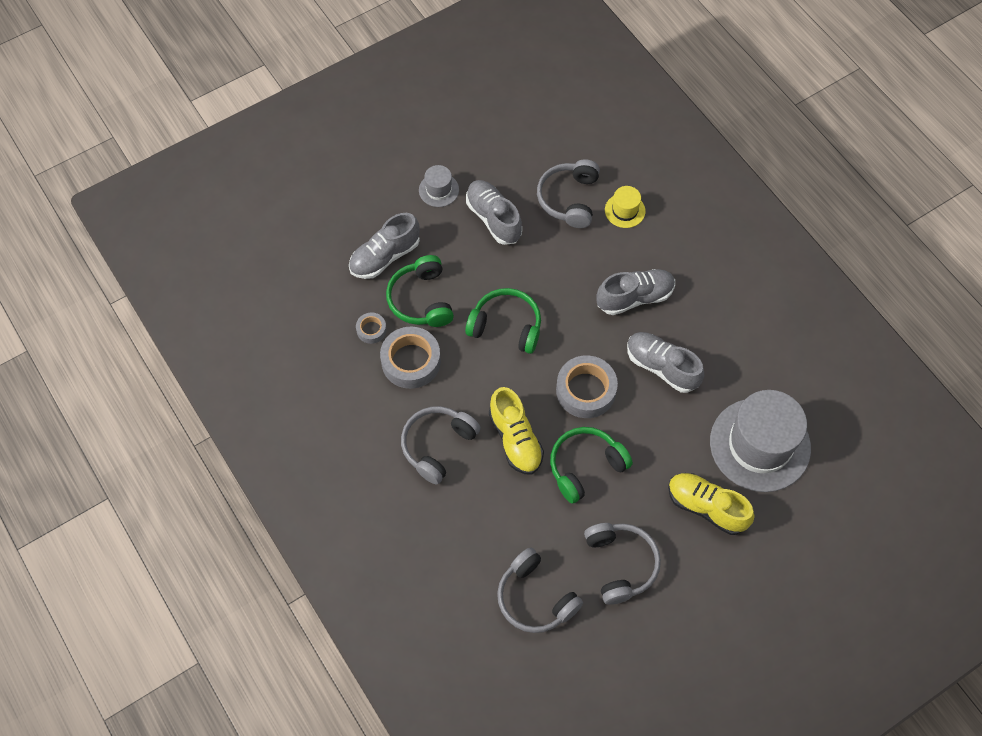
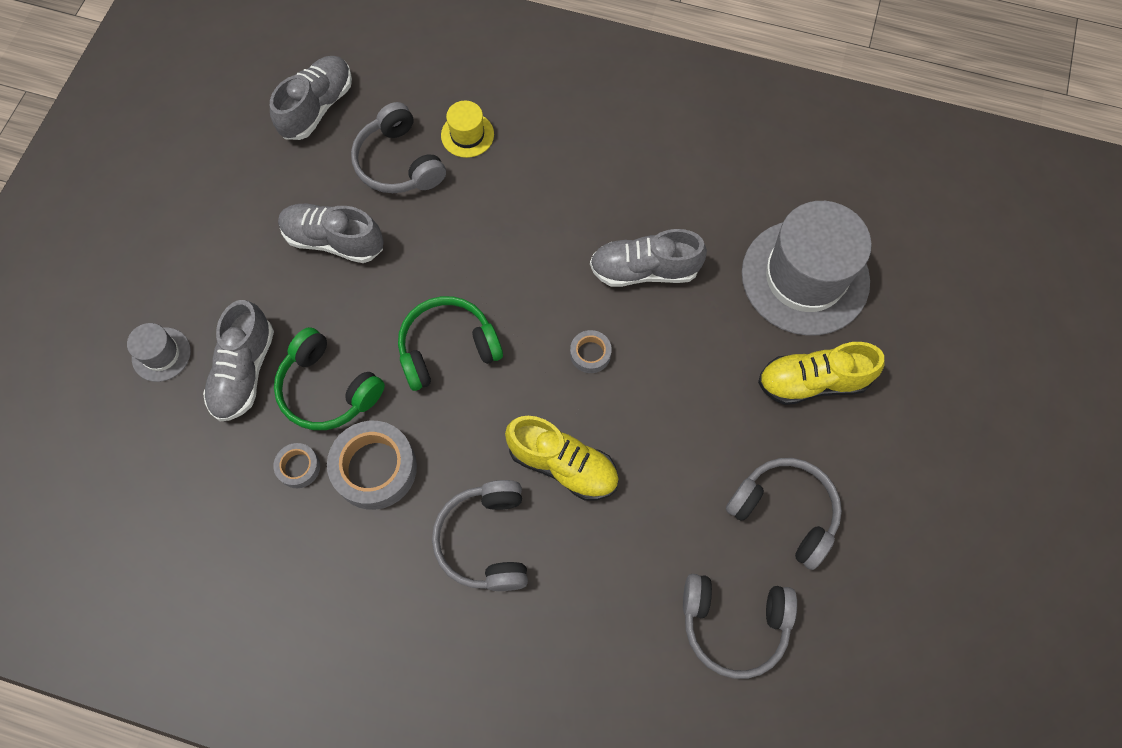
camera: 40 degrees left, 5 degrees up
grey hat [419,165,459,207] -> grey hat moved to [127,323,191,382]
green headphones [550,427,633,504] -> none
grey tape [556,355,618,418] -> grey tape [570,330,612,373], size x0.51
grey shoe [596,269,675,315] -> grey shoe moved to [270,56,352,140]

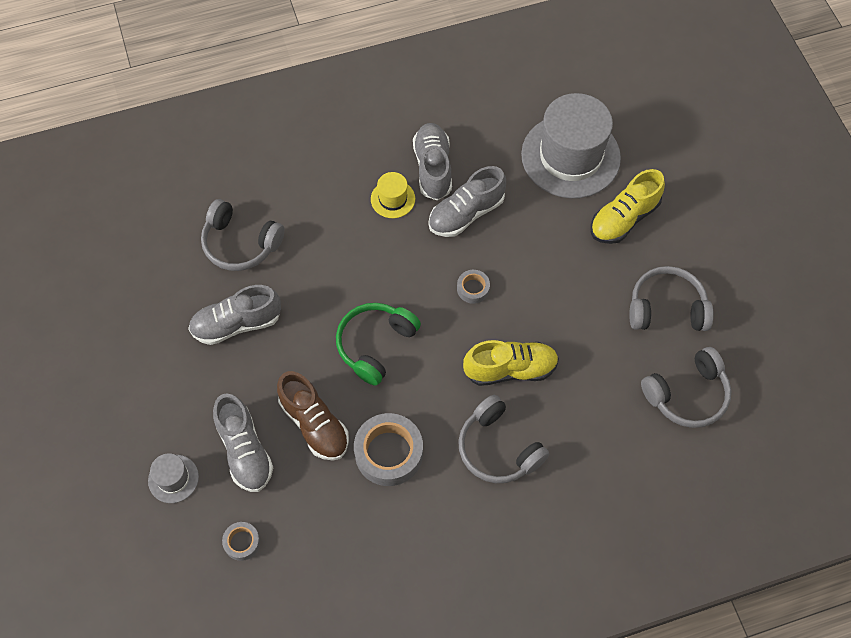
camera: 35 degrees left, 5 degrees down
grey shoe [270,56,352,140] -> grey shoe moved to [413,123,452,200]
grey tape [273,443,320,488] -> grey tape moved to [222,522,260,561]
green headphones [274,327,385,430] -> brown shoe [277,371,349,461]
yellow hat [441,101,494,158] -> yellow hat moved to [371,172,415,218]

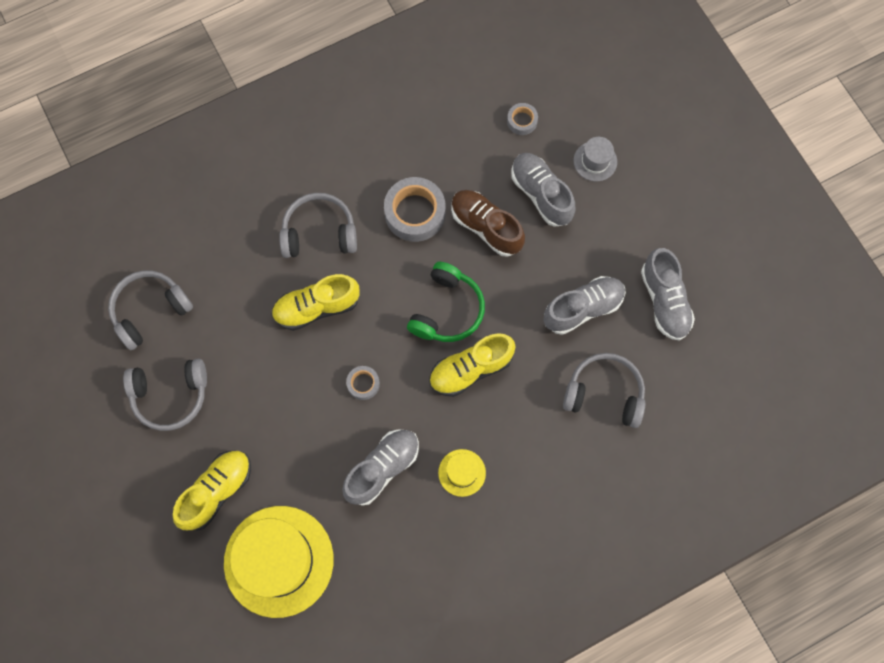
camera: 170 degrees right, 10 degrees up
grey shoe [413,123,452,200] -> grey shoe moved to [641,248,695,341]
grey headphones [458,395,549,483] -> grey headphones turned 45 degrees counterclockwise [279,193,357,258]
grey hat [521,93,621,198] -> yellow hat [224,506,334,618]
none -> yellow shoe [429,333,515,397]

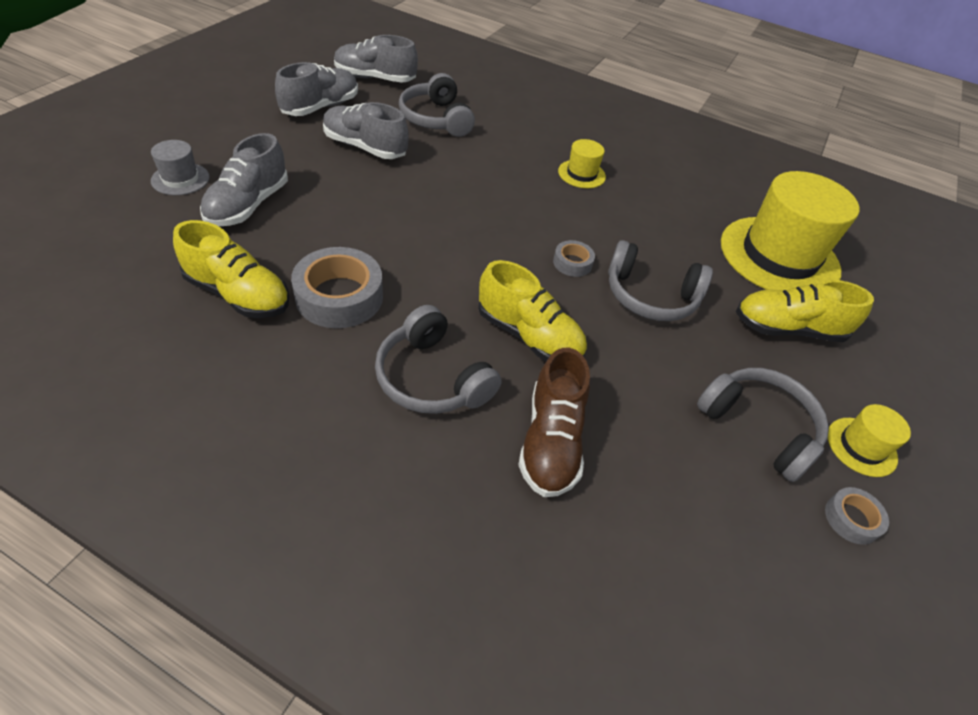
camera: 130 degrees left, 25 degrees down
grey headphones [108,270,193,350] -> grey headphones moved to [608,240,713,321]
grey shoe [342,429,419,506] -> grey shoe moved to [334,35,418,83]
green headphones [407,262,485,342] -> none
yellow shoe [429,333,515,397] -> yellow shoe moved to [173,220,289,318]
brown shoe [451,190,525,257] -> brown shoe moved to [519,348,590,497]
grey tape [507,103,538,135] -> grey tape moved to [825,487,889,545]
none -> yellow hat [828,404,911,477]

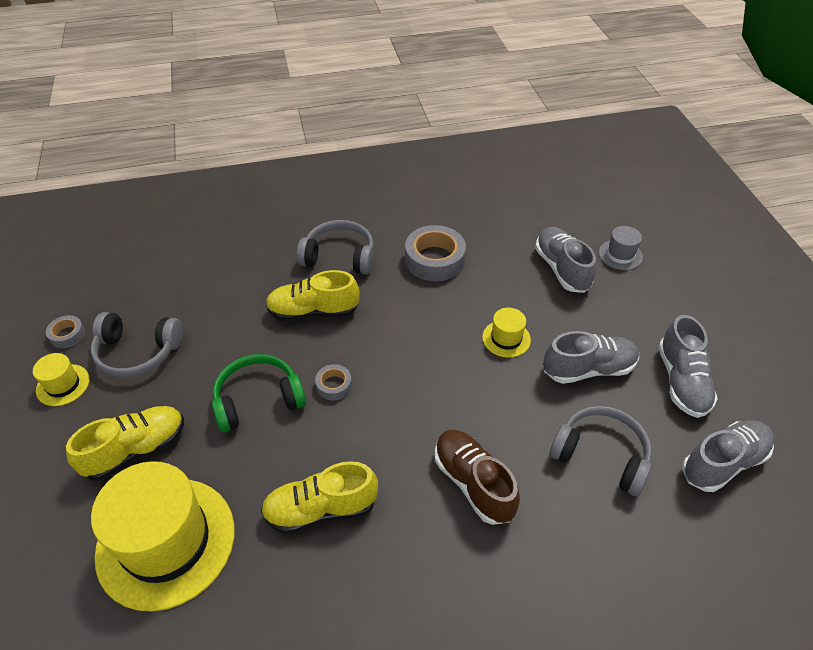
camera: 145 degrees right, 0 degrees up
yellow shoe [173,220,289,318] -> yellow shoe moved to [261,461,378,534]
brown shoe [519,348,590,497] -> brown shoe moved to [435,430,520,525]
yellow hat [558,139,606,188] -> yellow hat moved to [482,308,531,358]
grey headphones [608,240,713,321] -> green headphones [212,354,306,432]

